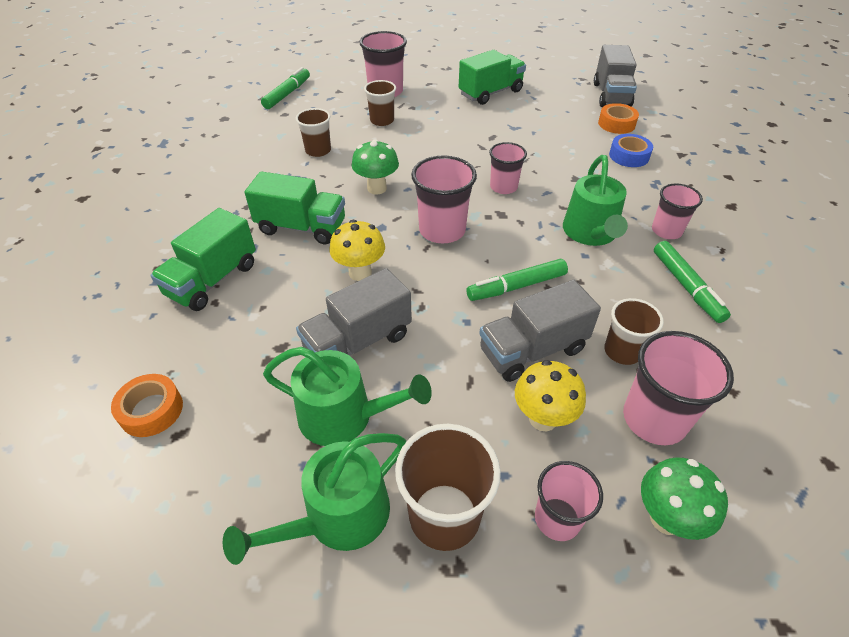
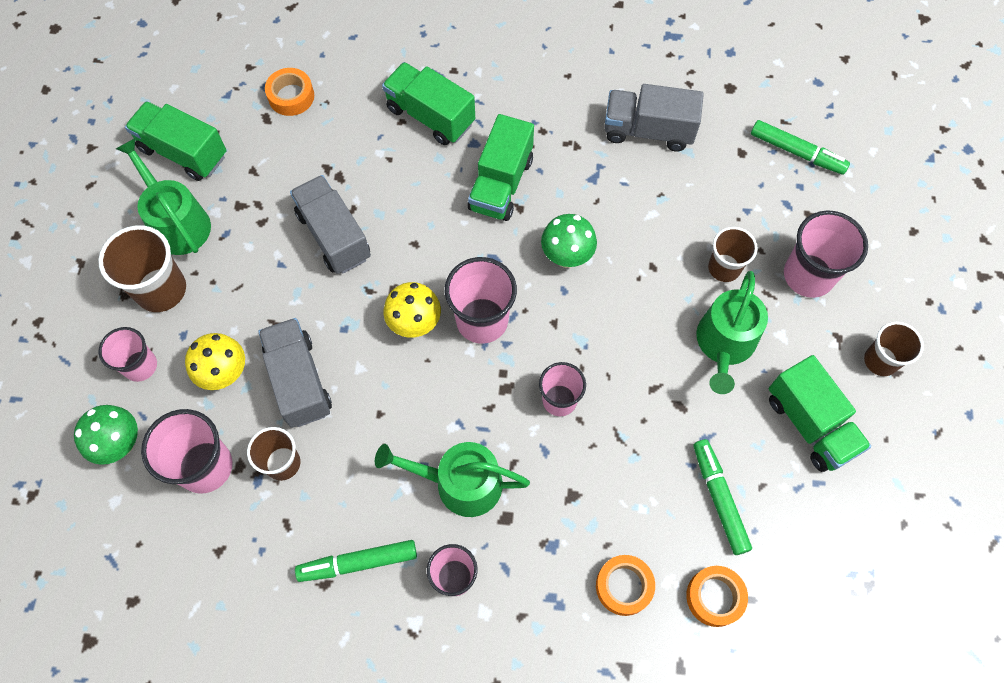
camera: 95 degrees right, 20 degrees up
green watering can [263,347,432,446] -> green watering can moved to [696,271,768,394]
brown cup [296,108,331,157] -> brown cup moved to [864,322,924,376]
yellow mushroom [330,220,385,281] -> yellow mushroom moved to [384,282,441,338]
green marker [466,259,568,301] -> green marker moved to [693,439,752,555]
grey truck [594,45,637,107] -> grey truck moved to [605,84,704,152]
blue tape [609,134,653,167] -> orange tape [596,555,655,616]
none -> green truck [125,101,227,181]

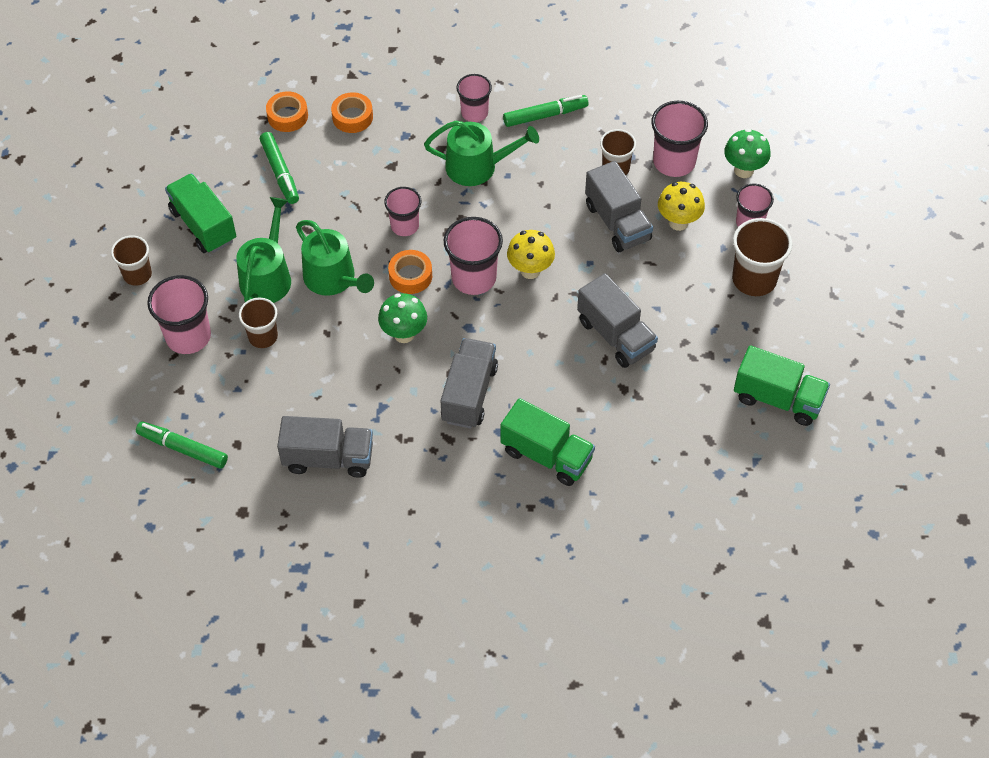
camera: 175 degrees right, 10 degrees down
green watering can [116,138,211,255] -> green watering can moved to [296,220,374,296]
orange tape [265,68,314,116] -> orange tape moved to [388,250,432,294]
green truck [468,114,534,221] -> grey truck [440,338,498,429]

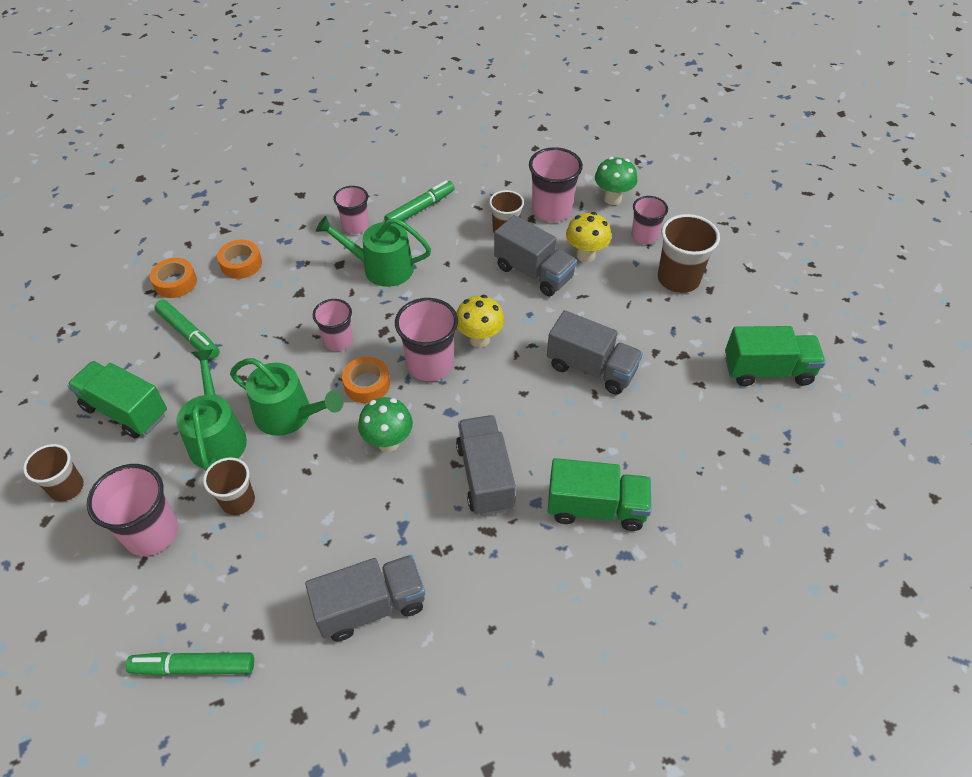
camera: 25 degrees left, 5 degrees down
green watering can [424,120,539,186] -> green watering can turned 150 degrees counterclockwise [316,216,431,287]

